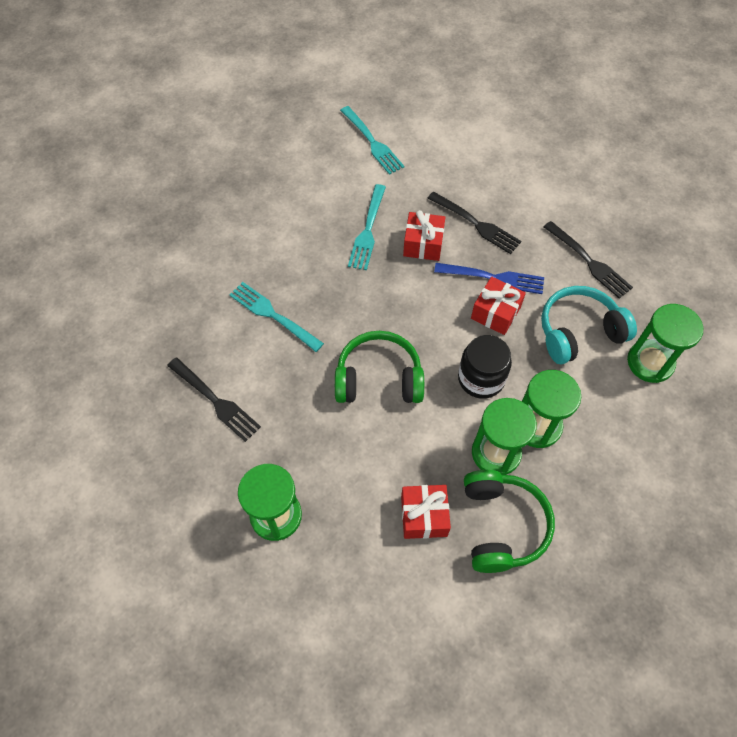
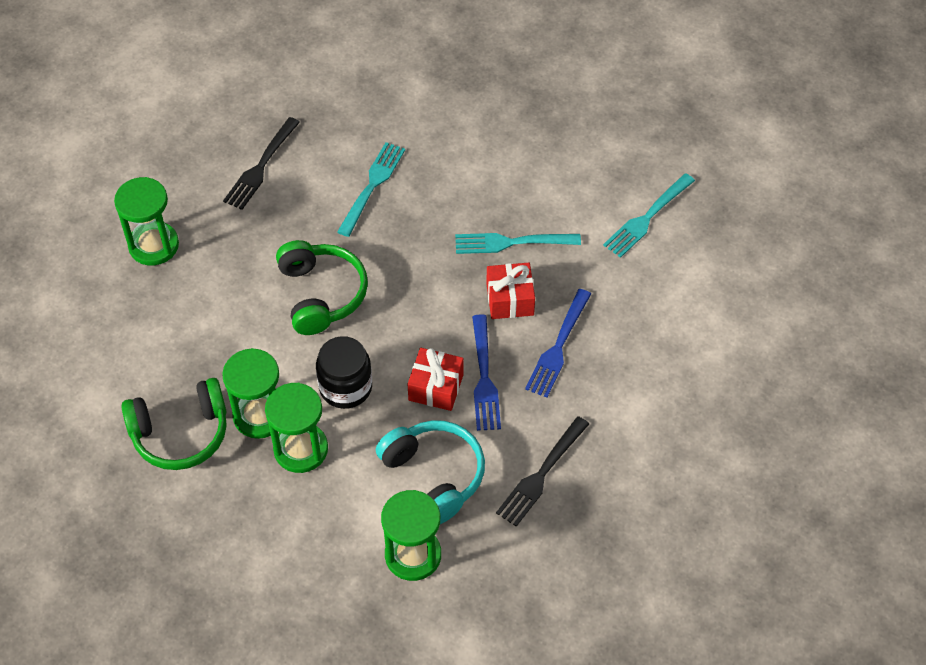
camera: 75 degrees right, 5 degrees down
red gift [401,485,451,539] -> none
black fork [427,192,521,254] -> blue fork [525,289,591,398]

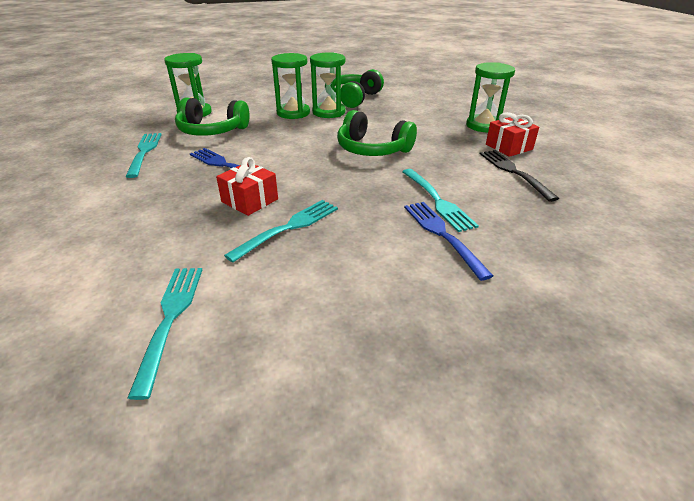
camera: 135 degrees right, 20 degrees down
black jar [316,336,372,409] -> none
turquoise headphones [376,420,485,524] -> green headphones [175,97,250,136]
red gift [408,348,464,411] -> red gift moved to [486,112,539,157]
black fork [496,416,589,527] -> turquoise fork [125,133,162,178]
blue fork [525,289,591,398] -> blue fork moved to [404,202,493,281]

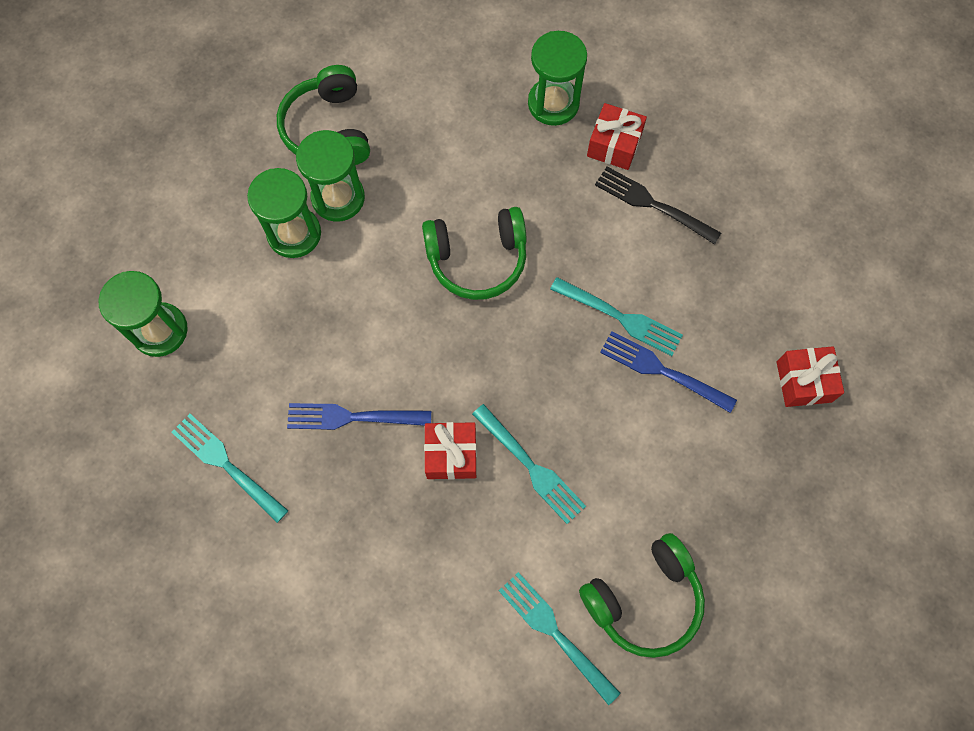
camera: 40 degrees left, 35 degrees up
green headphones [175,97,250,136] -> green headphones moved to [579,533,705,658]
turquoise fork [224,200,338,263] -> turquoise fork turned 135 degrees clockwise [472,404,586,524]
none -> red gift [777,346,844,407]

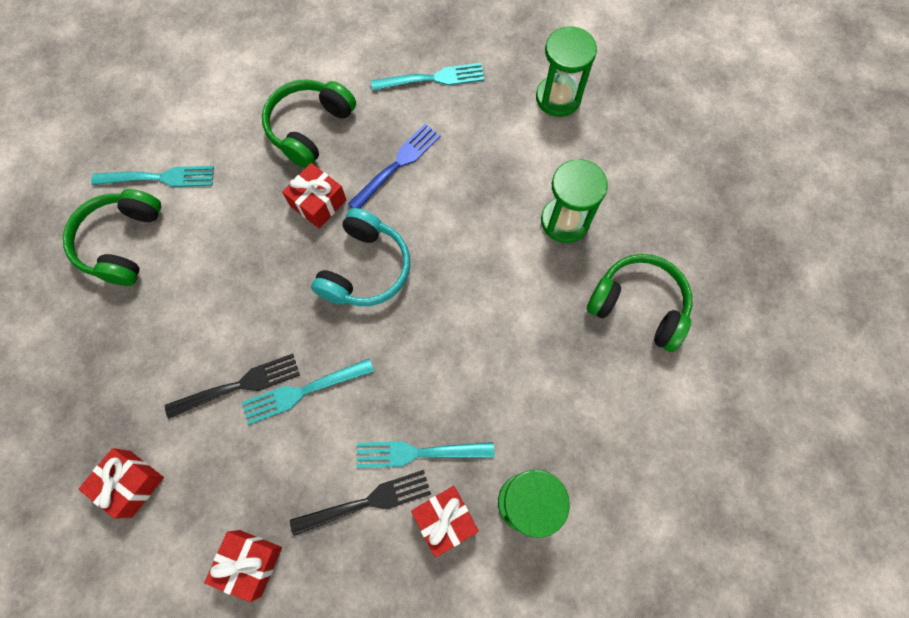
camera: 130 degrees right, 0 degrees up
green hourglass [296,130,365,222] -> none
green headphones [422,207,527,300] -> green headphones moved to [262,79,356,168]
turquoise fork [472,404,586,524] -> turquoise fork moved to [357,441,494,468]
blue fork [600,331,737,413] -> black fork [165,353,300,419]
none -> red gift [204,530,282,602]
none -> turquoise headphones [311,208,410,306]

